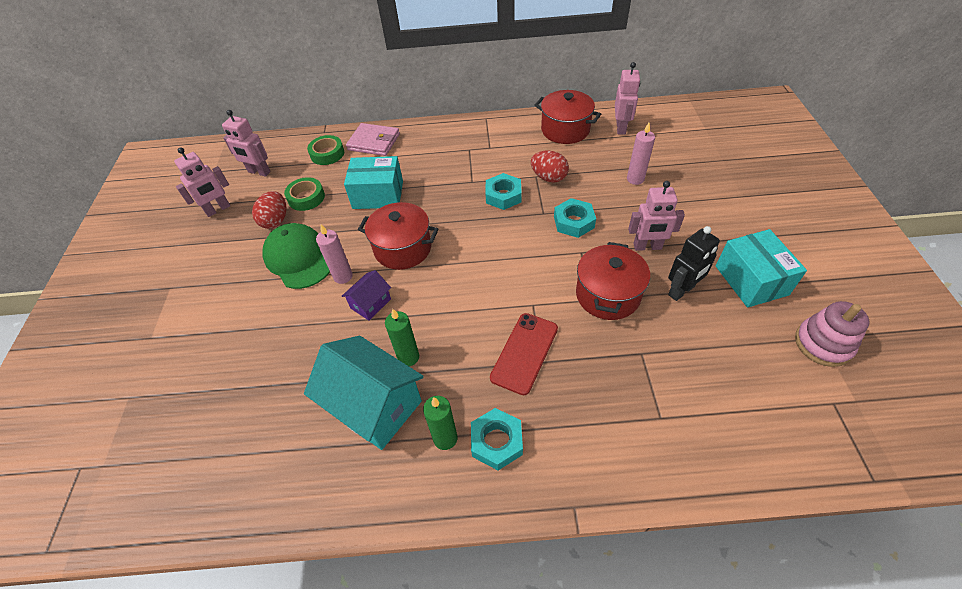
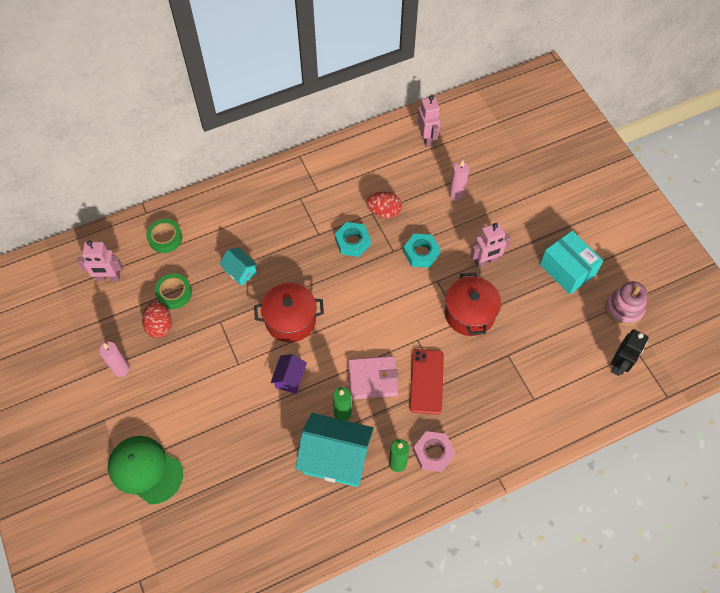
camera: 25 degrees left, 10 degrees up
pink robot [174,147,230,217] -> none
green cap [263,223,330,289] -> green cap moved to [108,436,183,504]
pink candle [316,224,353,284] -> pink candle moved to [99,342,130,377]
turquoise box [344,156,403,209] -> turquoise house [219,248,258,286]
pink wallet [346,123,400,156] -> pink wallet moved to [348,356,398,399]
turquoise nut [471,408,523,470] -> pink nut [413,431,455,472]
red pot [534,90,601,144] -> none
black robot [668,226,720,301] -> black robot moved to [611,329,649,376]

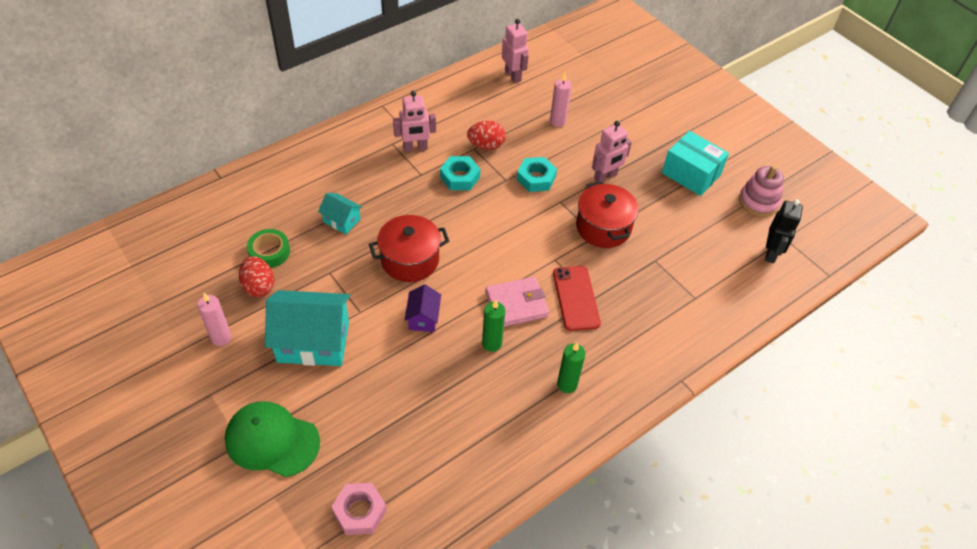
camera: 15 degrees left, 10 degrees down
pink robot [77,240,123,281] -> pink robot moved to [393,91,436,152]
green tape [146,219,182,253] -> none
turquoise house [295,413,374,487] -> turquoise house moved to [265,290,350,366]
pink nut [413,431,455,472] -> pink nut moved to [331,483,387,535]

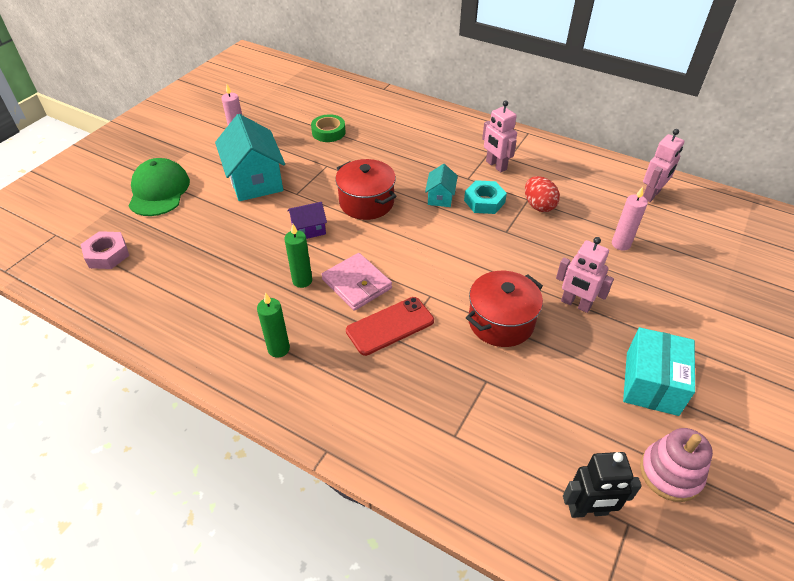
camera: 70 degrees right, 5 degrees down
red egg [239,256,274,297] -> none
turquoise house [318,193,362,234] -> turquoise house moved to [425,164,458,207]
turquoise nut [517,157,557,192] -> none

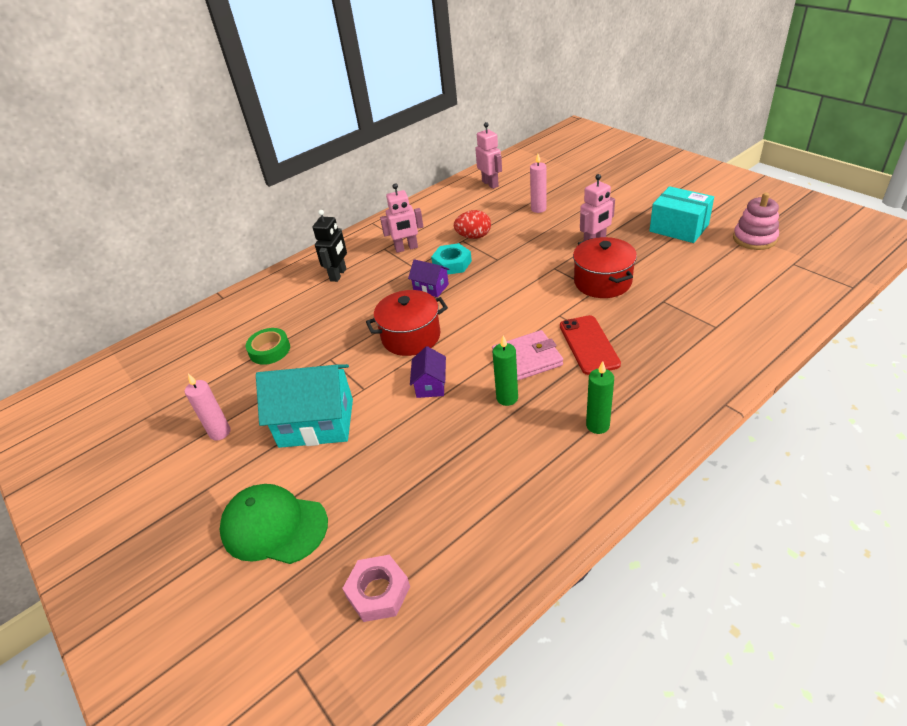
camera: 65 degrees left, 5 degrees down
turquoise house [425,164,458,207] -> purple house [408,259,450,297]
black robot [563,452,642,518] -> black robot moved to [313,210,347,282]

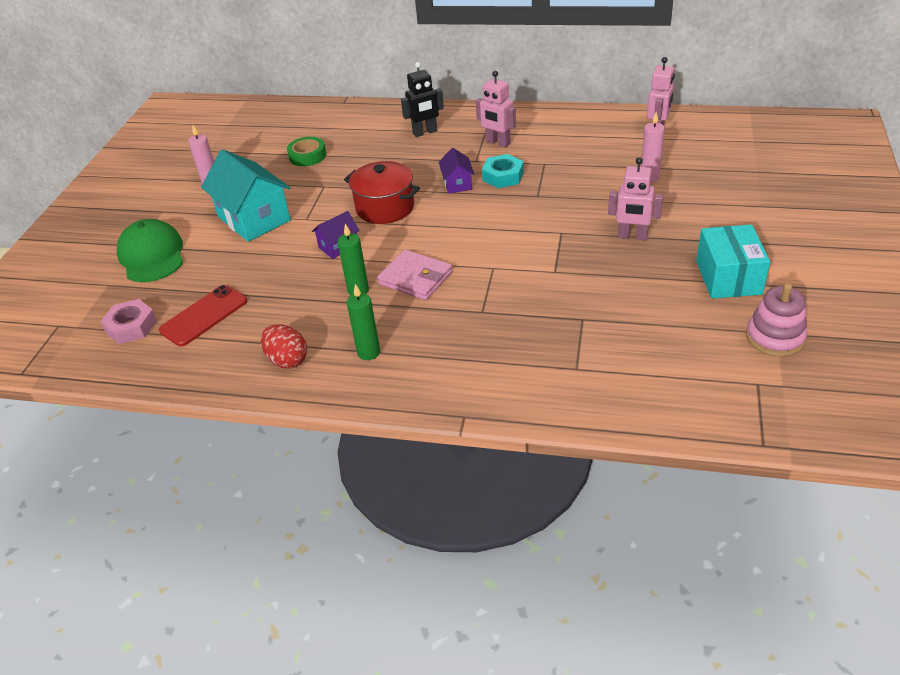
camera: 50 degrees right, 0 degrees up
red egg [454,210,491,239] -> red egg moved to [261,324,307,369]
red phone [560,315,621,375] -> red phone moved to [159,285,247,346]
red pot [573,237,637,298] -> none

